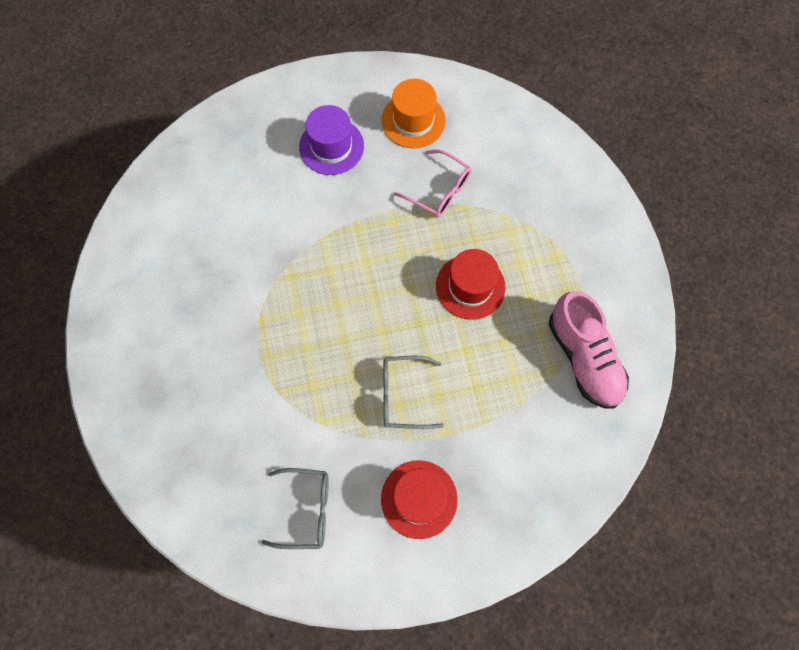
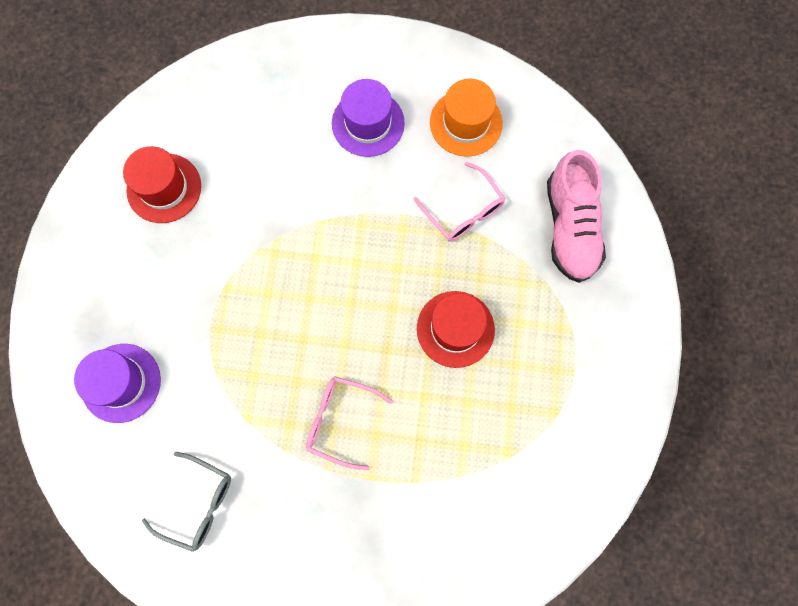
camera: 20 degrees right, 5 degrees up
red hat [381,460,458,539] -> red hat moved to [123,146,201,223]
grey glasses [383,356,443,429] -> pink glasses [306,376,393,470]
pink shoe [549,291,629,409] -> pink shoe moved to [547,150,606,283]
none -> purple hat [74,344,161,423]

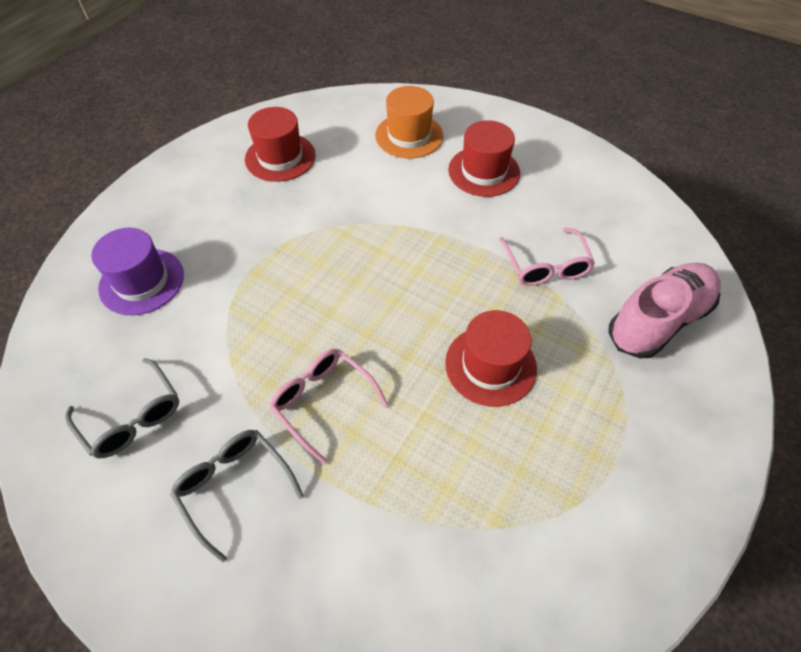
camera: 25 degrees right, 20 degrees down
purple hat [332,79,405,157] -> red hat [448,120,520,197]
orange hat [430,78,503,157] -> orange hat moved to [375,86,443,159]
pink shoe [547,150,606,283] -> pink shoe turned 150 degrees counterclockwise [608,262,721,358]
none -> grey glasses [170,430,304,563]

